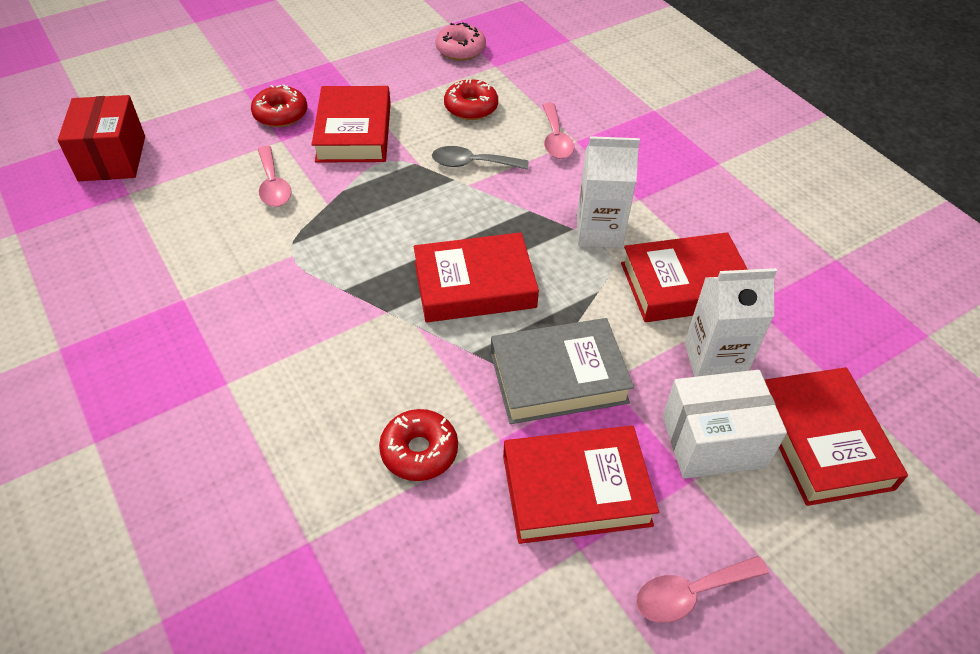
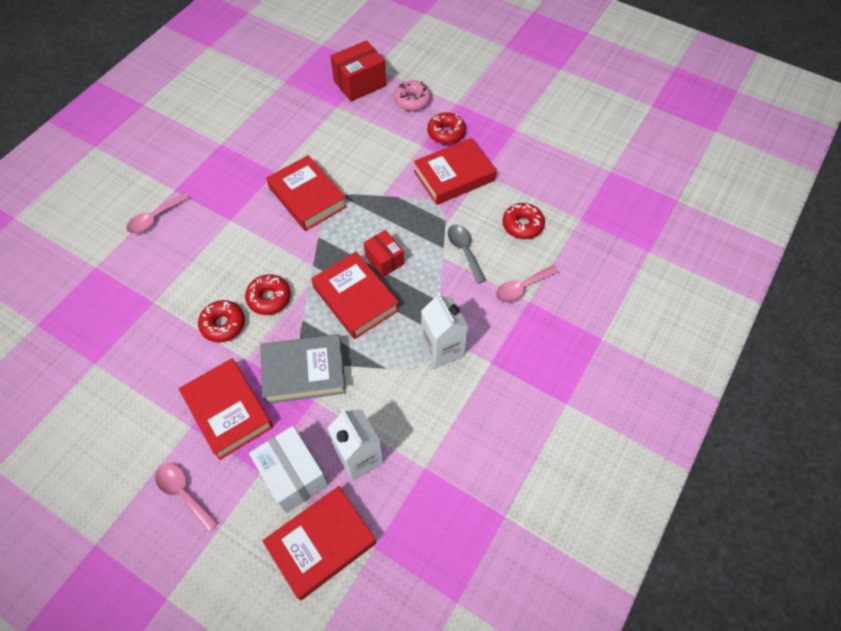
camera: 65 degrees right, 10 degrees up
pink spoon [258,146,292,207] -> pink spoon moved to [126,193,190,234]
pink donut [435,22,486,61] -> pink donut moved to [394,80,431,111]
grey book [491,318,634,424] -> grey book turned 60 degrees counterclockwise [260,334,346,404]
red book [621,232,748,322] -> red book moved to [266,155,347,231]
none -> red donut [245,274,291,315]
none -> red box [364,230,404,277]

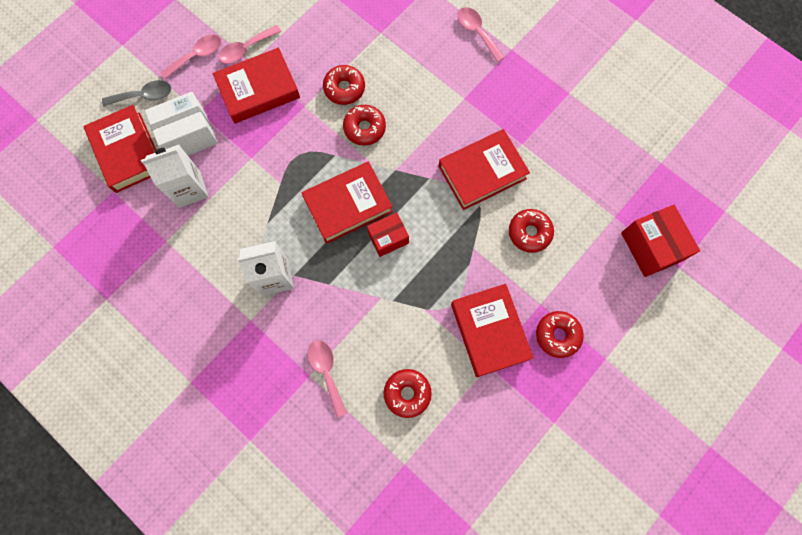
camera: 100 degrees right, 15 degrees up
grey book [260,334,346,404] -> none
pink donut [394,80,431,111] -> none
grey spoon [448,224,486,284] -> grey spoon moved to [102,80,171,107]
none -> pink spoon [219,25,281,64]
none -> red donut [509,209,554,253]

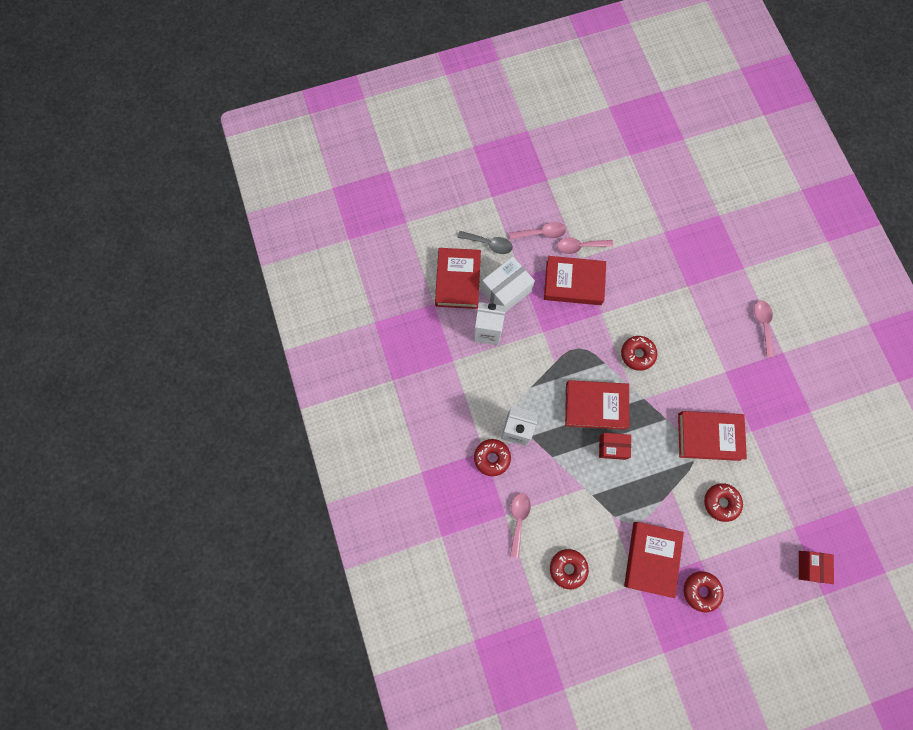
camera: 30 degrees right, 0 degrees up
white box [145,92,218,156] -> white box turned 45 degrees counterclockwise [481,257,535,312]
red donut [323,65,365,105] -> red donut moved to [474,439,511,476]
red box [621,205,700,277] -> red box [799,551,834,584], size x0.65

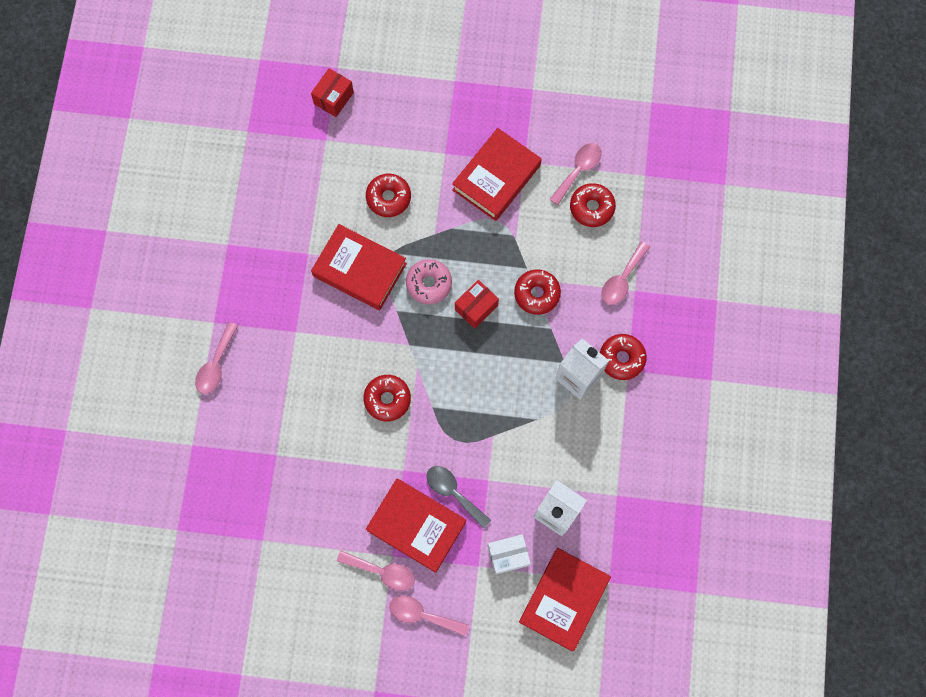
camera: 155 degrees left, 0 degrees up
grey spoon [457,231,513,254] -> grey spoon moved to [426,466,491,529]
white box [481,257,535,312] -> white box [488,534,531,575], size x0.65
red book [565,380,629,430] -> none
red box [599,433,631,460] -> red box turned 75 degrees counterclockwise [455,280,499,329]
red donut [684,571,723,613] -> red donut moved to [514,269,561,315]
none -> pink donut [406,259,452,304]
none -> pink spoon [549,143,601,205]

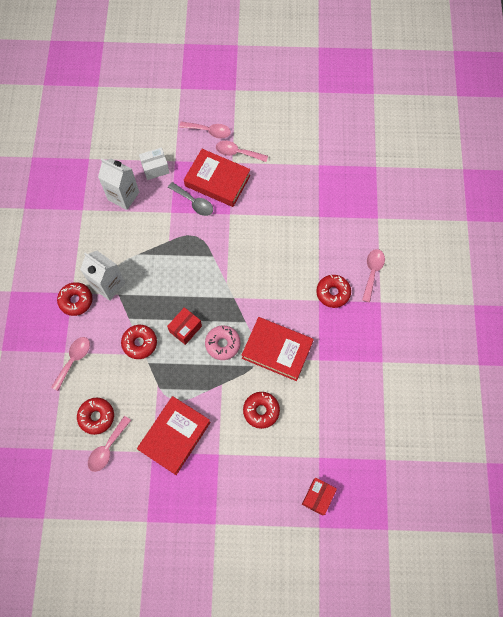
camera: 175 degrees right, 5 degrees down
red donut [364,375,411,422] -> red donut moved to [316,275,351,308]
red book [519,548,611,651] -> none

